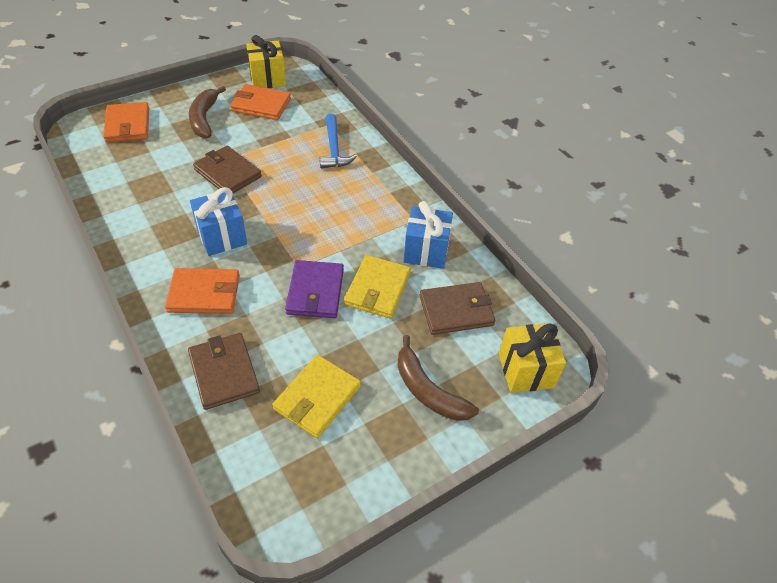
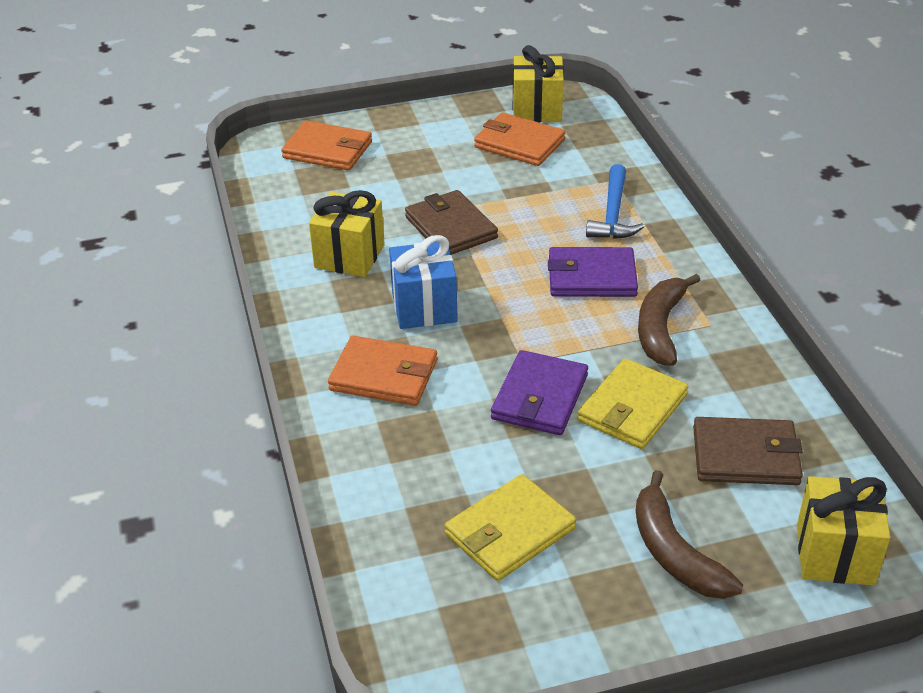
camera: 20 degrees right, 10 degrees down
orange wallet [103,102,149,143] -> orange wallet turned 75 degrees counterclockwise [281,121,372,170]
brown wallet [188,333,260,410] -> none
brown banana [189,86,226,138] -> brown banana moved to [638,274,700,366]
blue gift [403,201,453,269] -> none
none -> yellow gift [309,190,385,277]
none -> purple wallet [548,247,638,297]

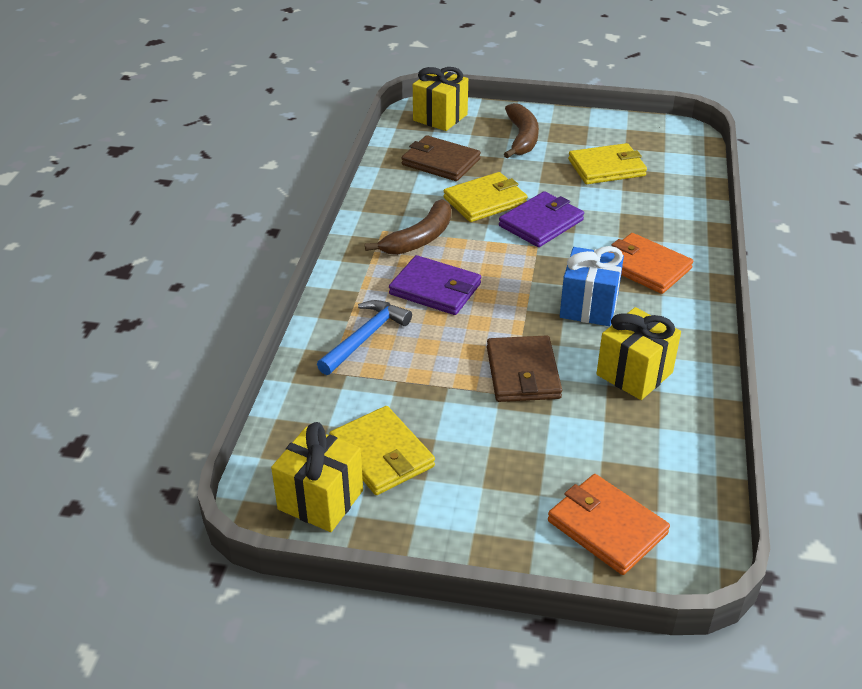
camera: 155 degrees left, 0 degrees up
orange wallet [474,112,566,166] -> yellow wallet [329,406,435,495]

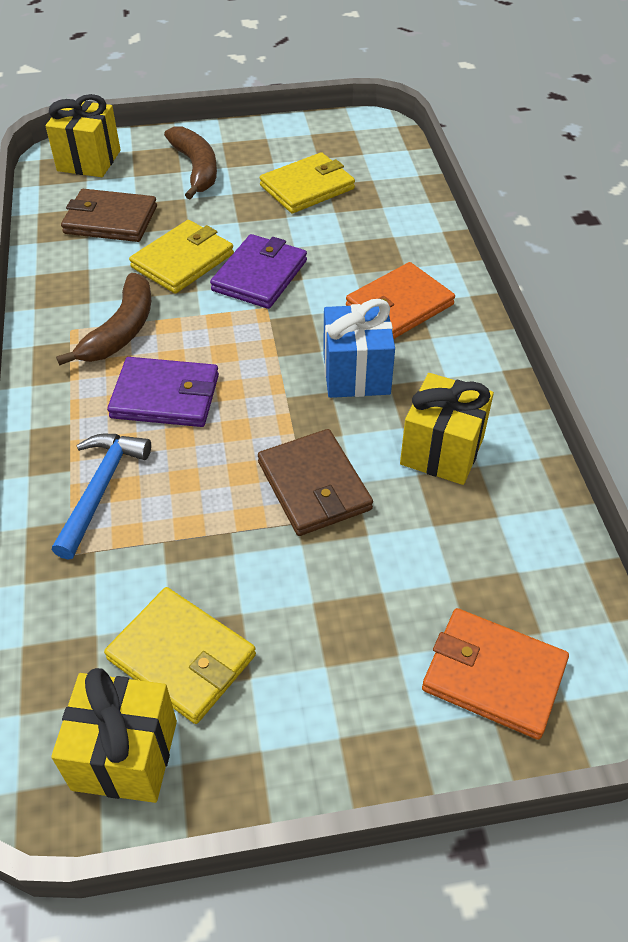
camera: 20 degrees left, 10 degrees up
orange wallet [610,233,693,294] -> orange wallet turned 60 degrees counterclockwise [346,262,455,339]

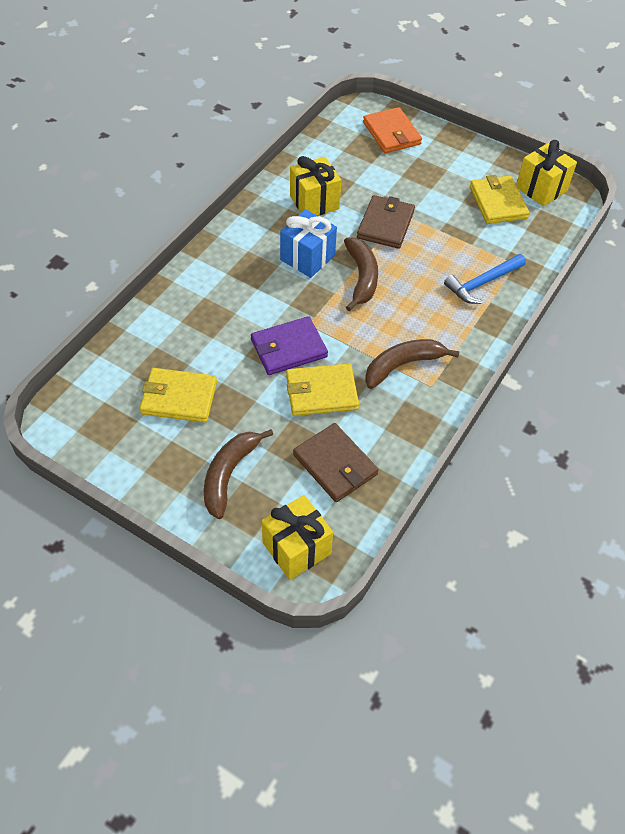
camera: 140 degrees left, 5 degrees up
purple wallet [107,357,219,427] -> none
orange wallet [346,262,455,339] -> none
none -> brown banana [344,238,378,311]

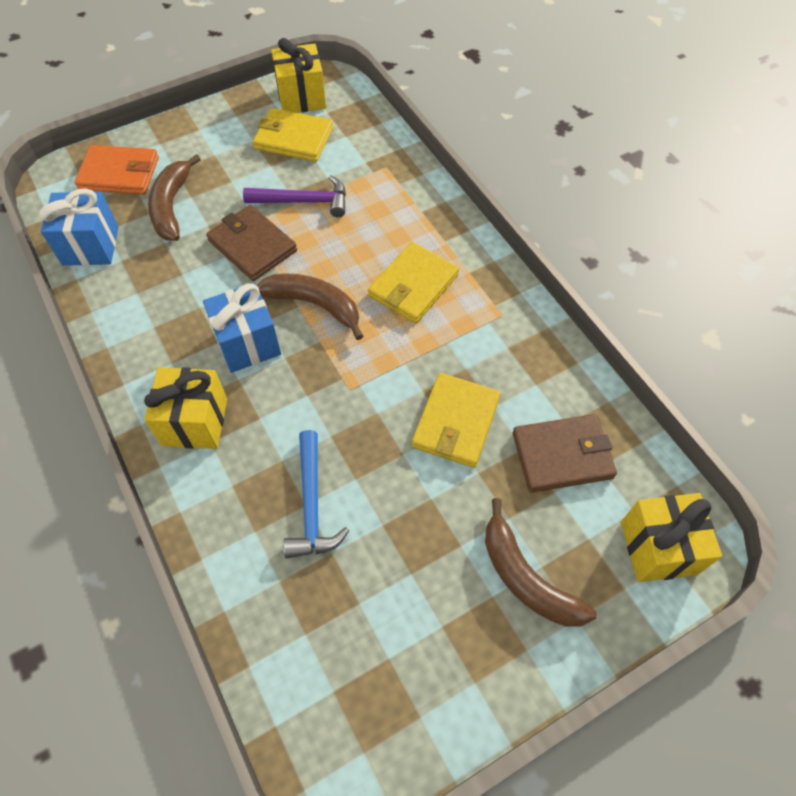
camera: 60 degrees left, 5 degrees up
yellow wallet [140,368,217,423] -> yellow wallet moved to [368,242,459,323]
purple wallet [251,316,328,375] -> none
yellow gift [290,156,341,216] -> yellow gift moved to [144,367,227,449]
brown banana [365,339,460,389] -> brown banana moved to [148,154,201,241]
blue hammer [444,254,526,304] -> blue hammer moved to [283,430,349,558]
none -> blue gift [39,188,119,266]
none -> purple hammer [243,175,346,217]

